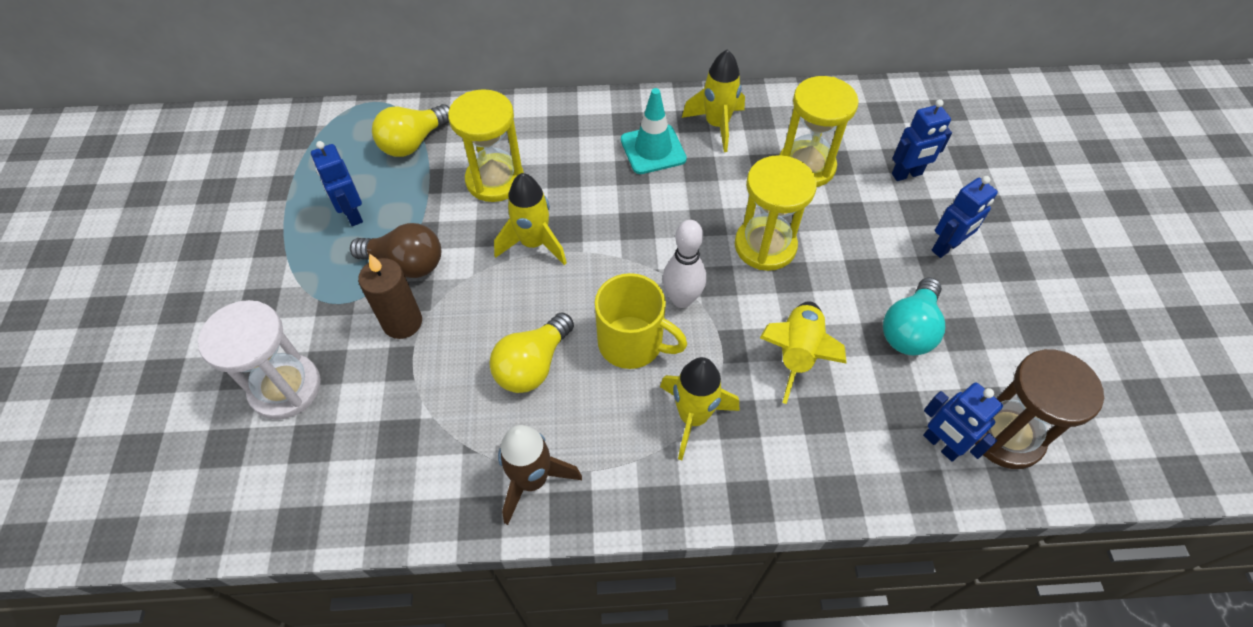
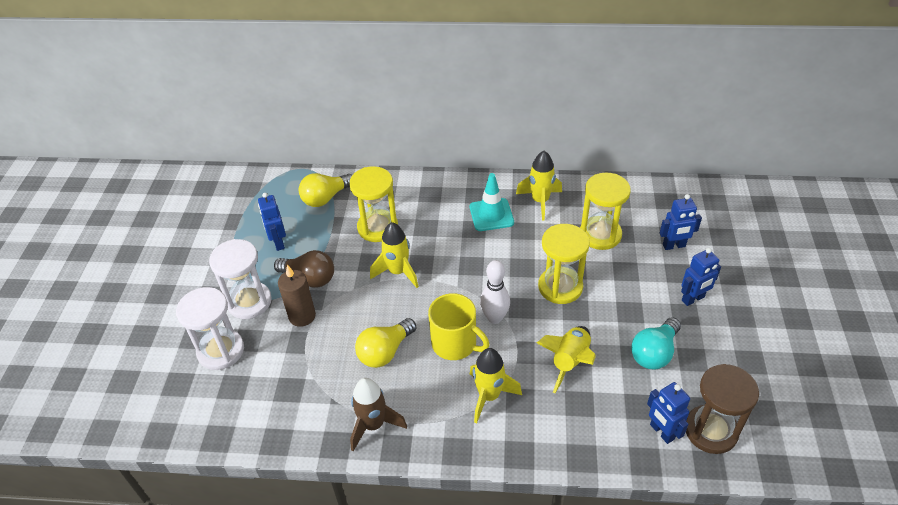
camera: 10 degrees right, 10 degrees down
none -> white hourglass [209,239,272,319]

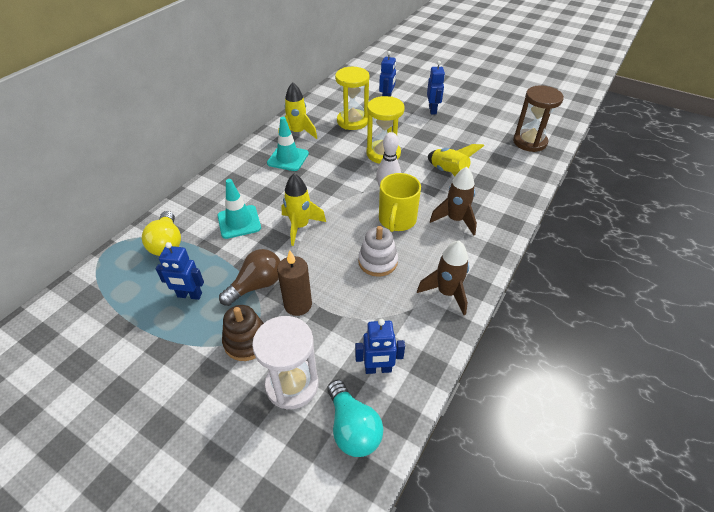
camera: 65 degrees left, 0 degrees up
white hourglass [209,239,272,319] -> brown stacking toy [222,305,264,361]
yellow hourglass [349,166,398,242] -> turquoise traffic cone [217,179,261,239]
yellow light bulb [355,318,416,368] -> white stacking toy [358,226,398,277]
yellow mug [428,293,490,360] -> yellow mug turned 135 degrees clockwise [379,173,421,232]
yellow rocket [470,348,522,423] -> brown rocket [430,167,477,235]
turquoise light bulb [631,317,681,370] -> turquoise light bulb moved to [327,379,383,457]
blue robot [647,382,690,444] -> blue robot moved to [355,319,405,374]

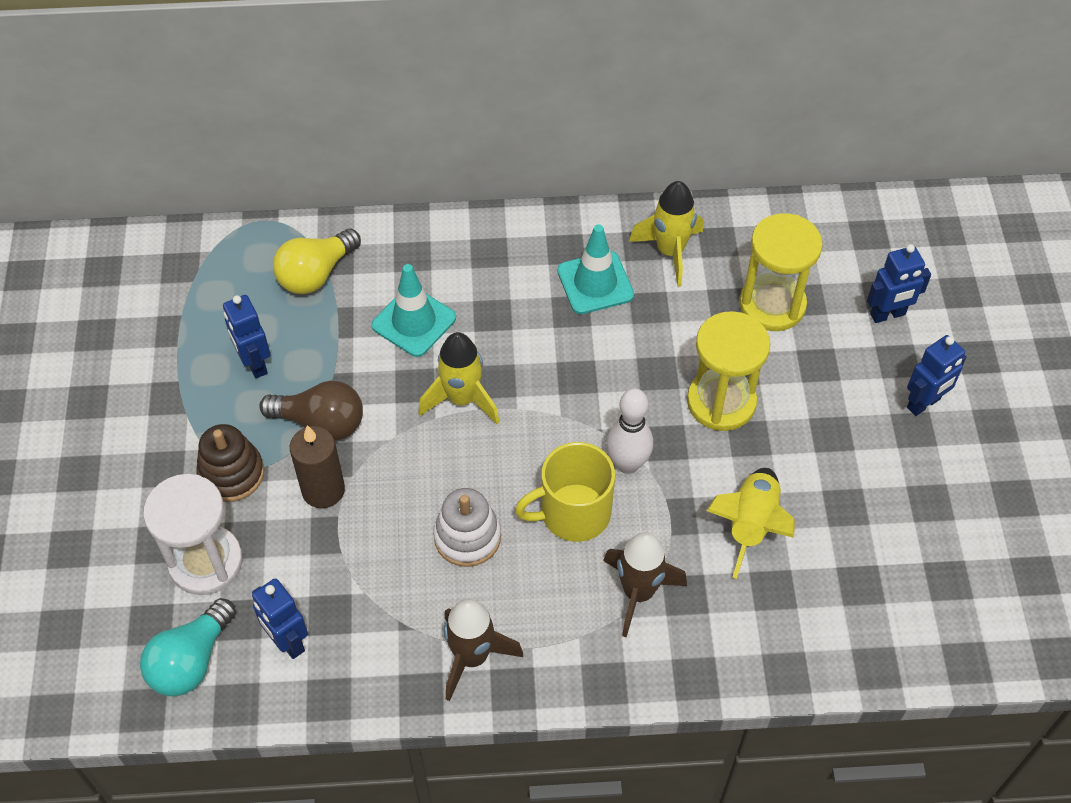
camera: 55 degrees right, 10 degrees up
brown hourglass [513,85,564,152] -> none

